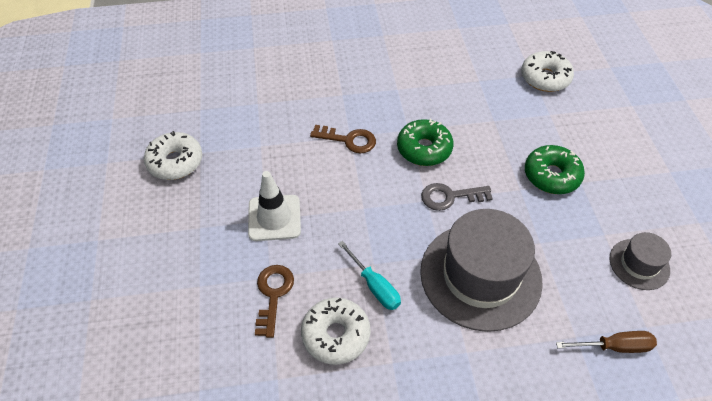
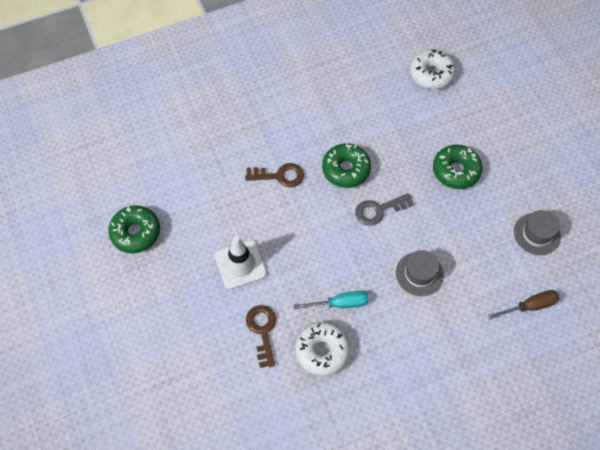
camera: 15 degrees left, 10 degrees up
white donut [144,131,202,180] -> green donut [108,205,160,253]
turquoise screwdriver [338,241,401,310] -> turquoise screwdriver turned 45 degrees counterclockwise [294,291,369,309]
grey hat [420,209,543,332] -> grey hat [396,250,444,296], size x0.49

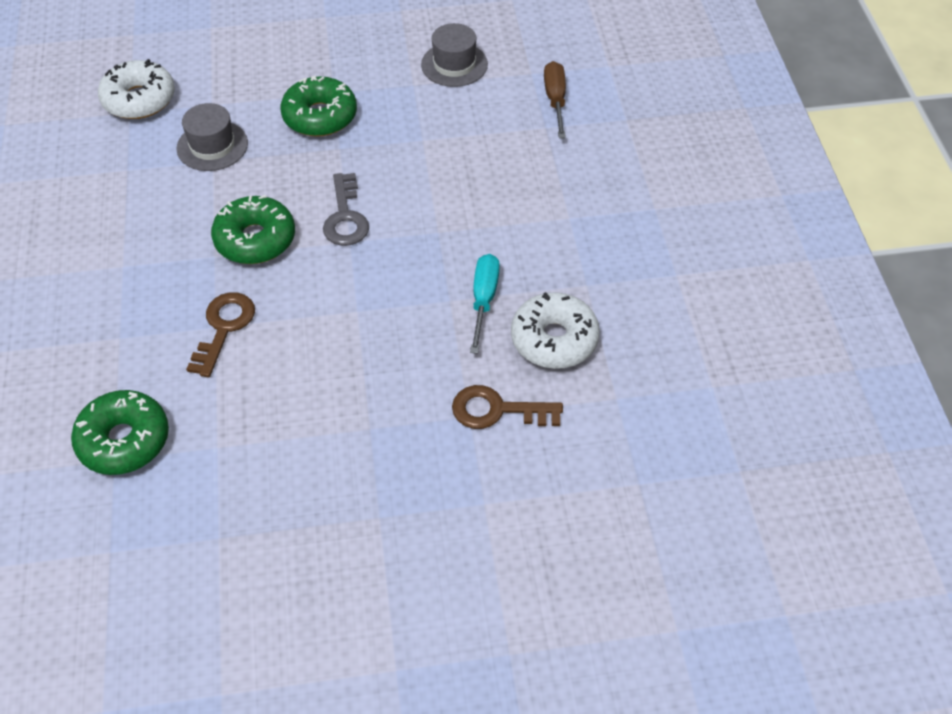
camera: 75 degrees left, 10 degrees down
green donut [108,205,160,253] -> green donut moved to [71,390,169,475]
white traffic cone [215,236,267,289] -> none
grey hat [396,250,444,296] -> grey hat moved to [176,103,248,171]

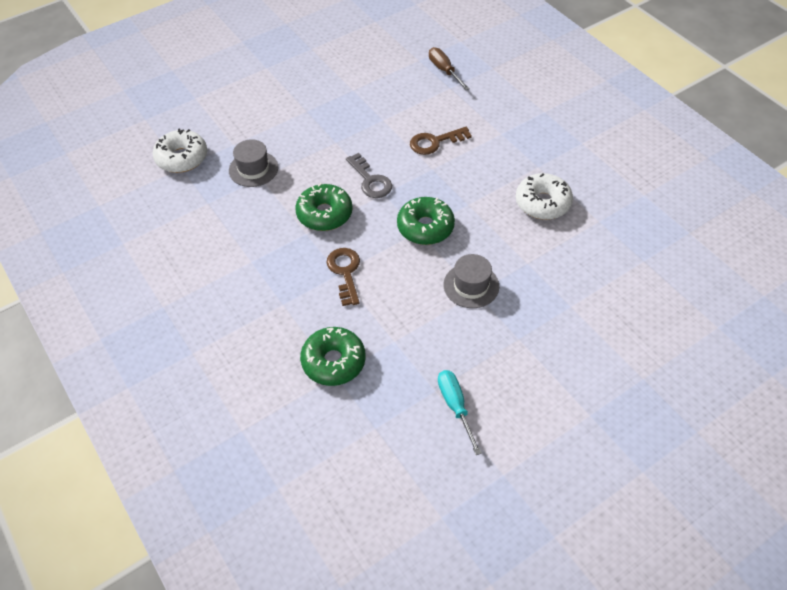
camera: 25 degrees left, 0 degrees up
green donut [280,76,357,137] -> green donut moved to [397,197,455,245]
grey hat [421,23,488,87] -> grey hat moved to [443,254,499,308]
brown key [452,385,563,429] -> brown key moved to [410,127,472,155]
turquoise screwdriver [470,254,500,354] -> turquoise screwdriver moved to [438,370,482,455]

